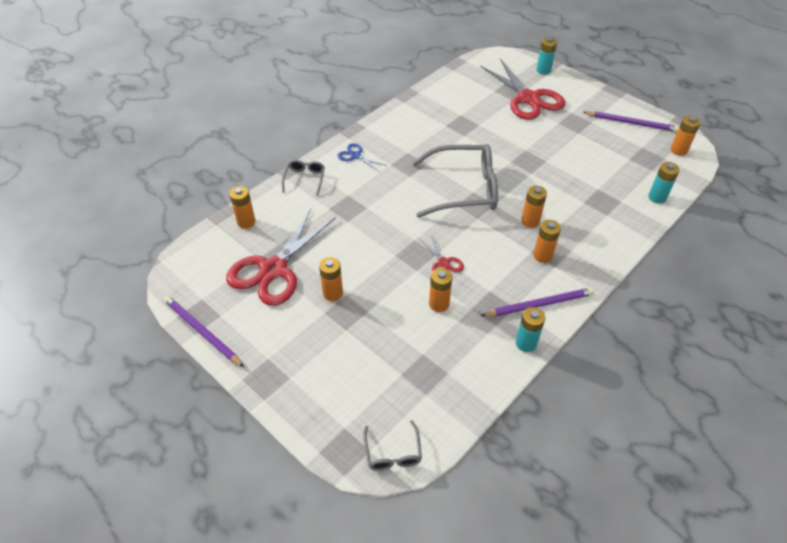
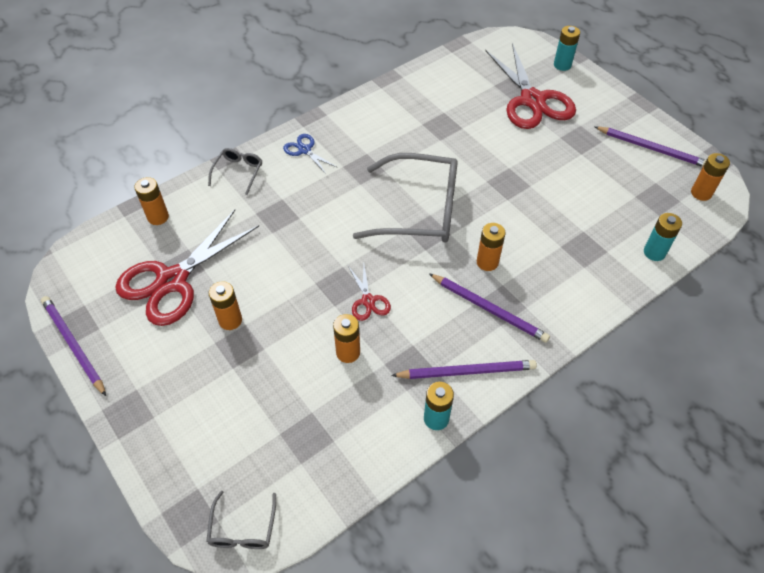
camera: 10 degrees right, 5 degrees up
orange battery [533,220,561,263] -> purple pencil [429,274,550,343]

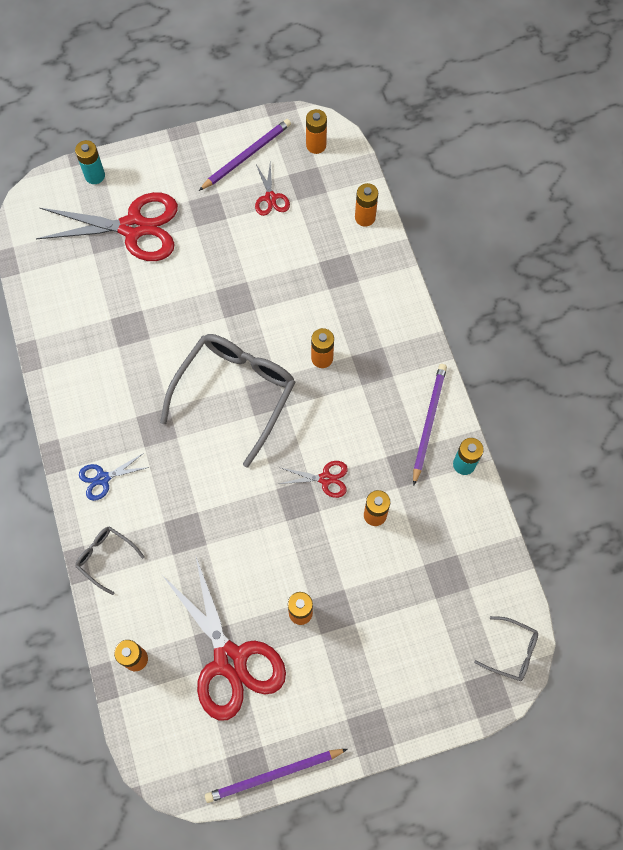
camera: 70 degrees left, 15 degrees up
purple pencil [429,274,550,343] -> none
turquoise battery [644,213,682,261] -> orange battery [355,183,378,227]
none -> red scissors [255,163,290,216]

